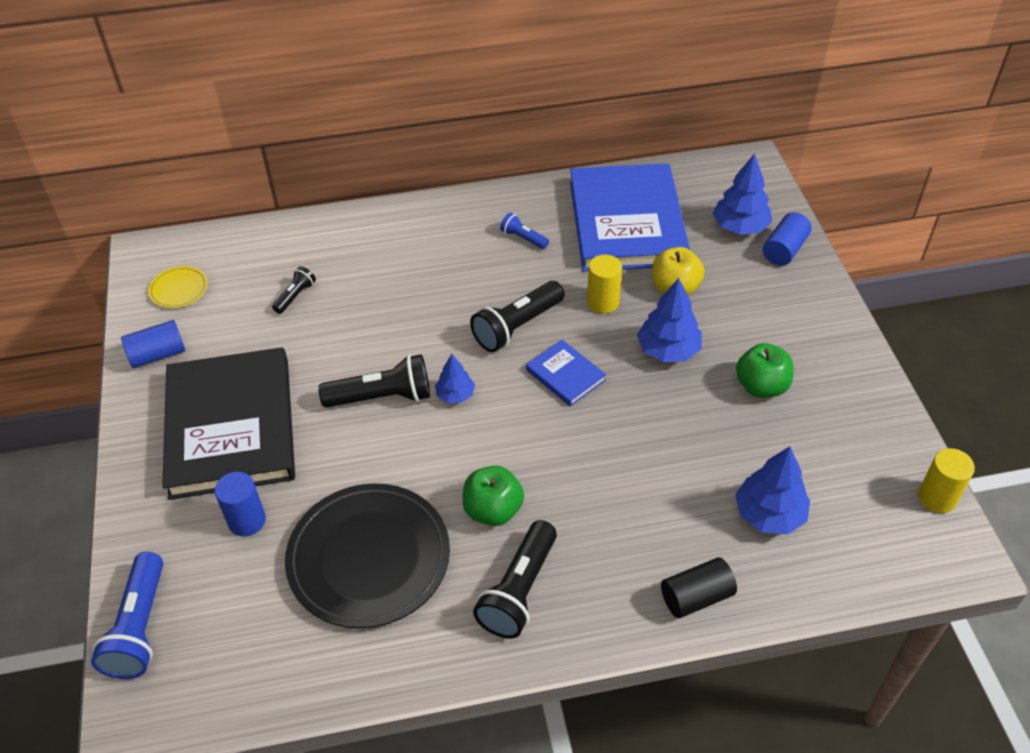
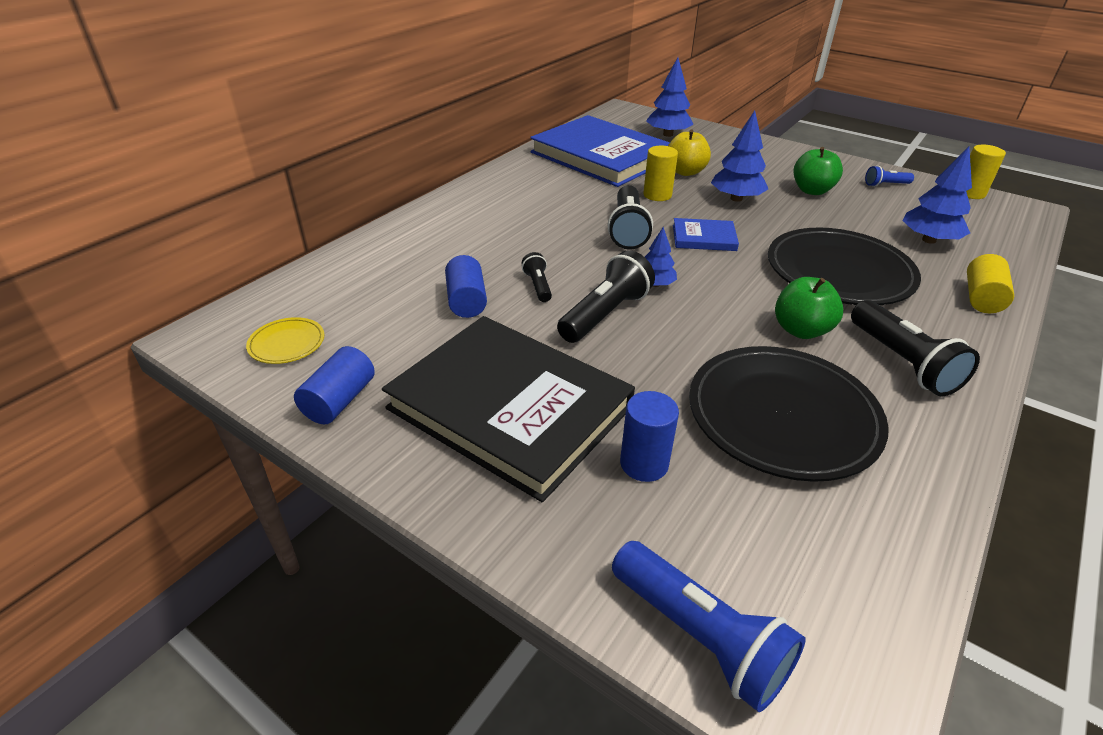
camera: 45 degrees left, 10 degrees down
black flashlight [272,266,316,314] -> black flashlight moved to [522,252,552,302]
blue flashlight [500,213,549,249] -> blue flashlight moved to [865,166,914,187]
black cylinder [661,557,737,618] -> yellow cylinder [967,254,1014,313]
blue cylinder [763,212,812,266] -> blue cylinder moved to [445,255,487,318]
none -> black plate [768,228,921,305]

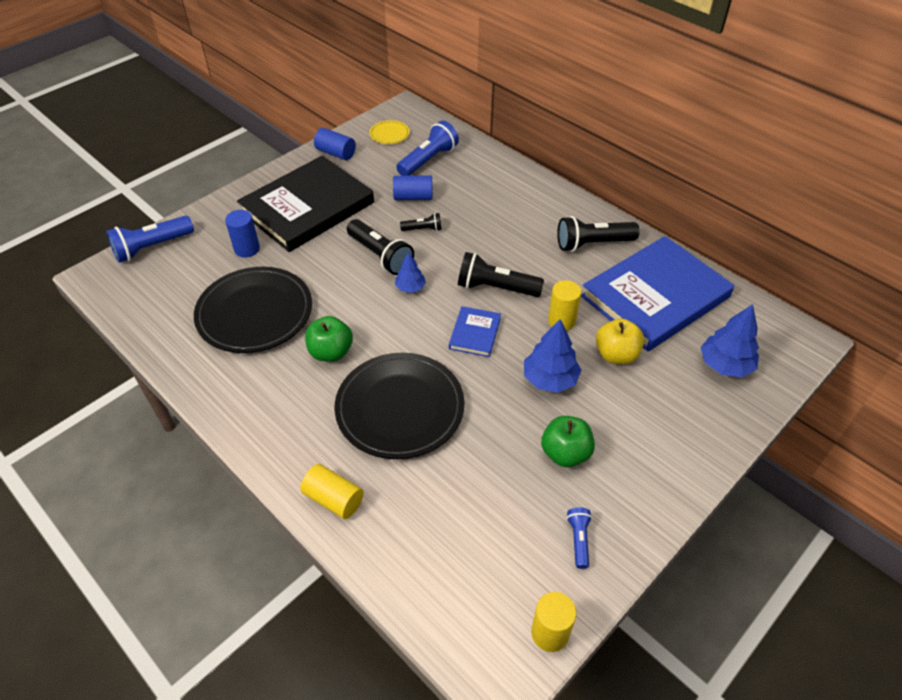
camera: 100 degrees right, 10 degrees up
black flashlight [851,300,980,397] -> black flashlight moved to [557,216,640,252]
blue tree [903,147,972,244] -> none
none -> blue flashlight [396,120,459,176]

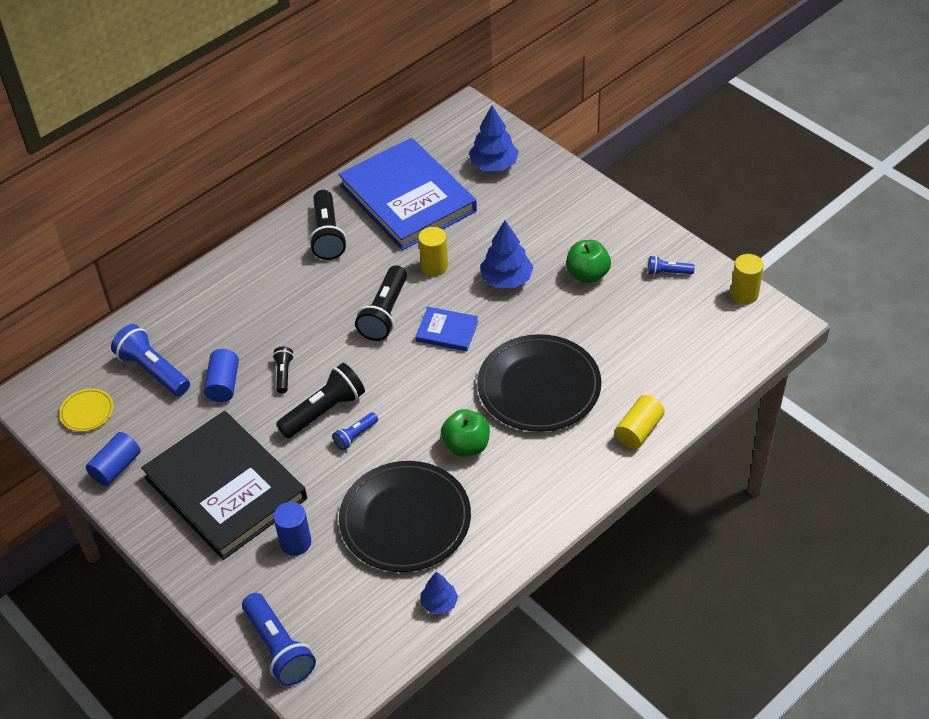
camera: 85 degrees left, 0 degrees up
blue tree [395,252,426,293] -> blue tree moved to [421,572,458,614]
yellow apple [596,318,644,364] -> none
none -> blue flashlight [332,412,378,450]

